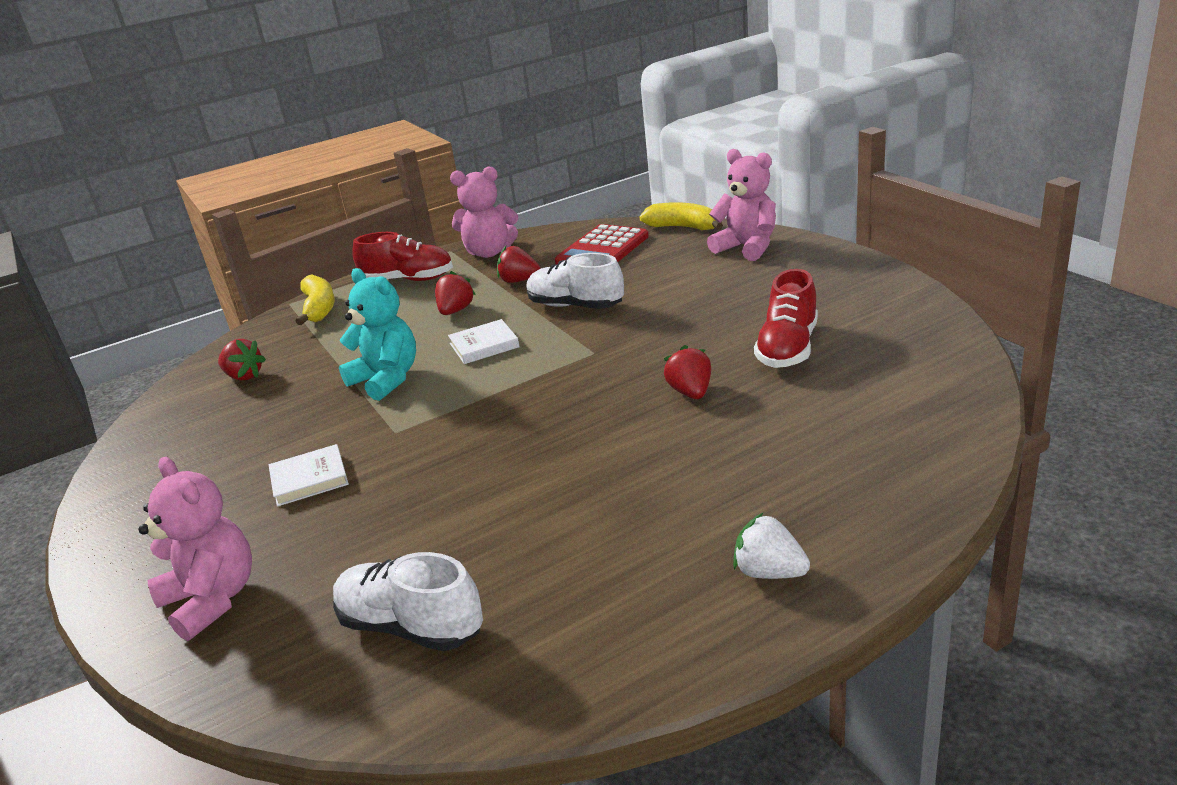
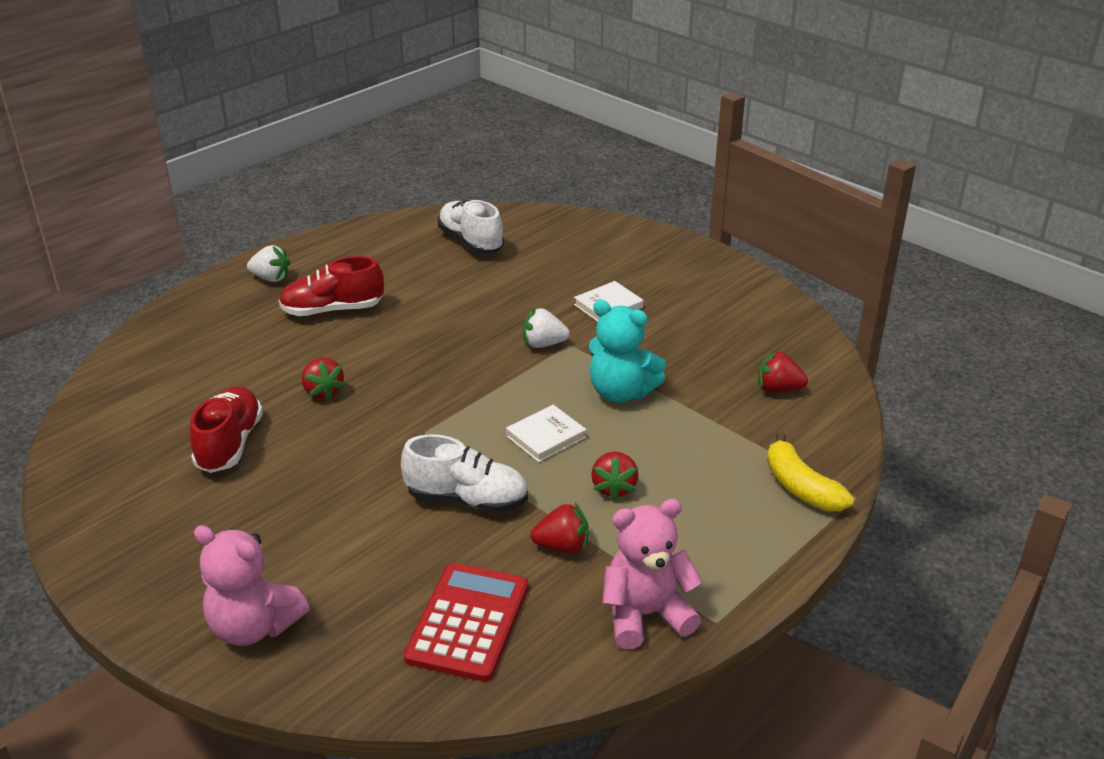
camera: 160 degrees right, 5 degrees up
pink teddy bear [138,457,252,641] -> none
white shoe [333,552,483,651] -> white shoe turned 135 degrees counterclockwise [438,200,504,254]
red shoe [352,232,453,281] -> red shoe moved to [279,256,384,316]
yellow banana [640,202,723,230] -> none
none -> white strawberry [523,308,570,348]

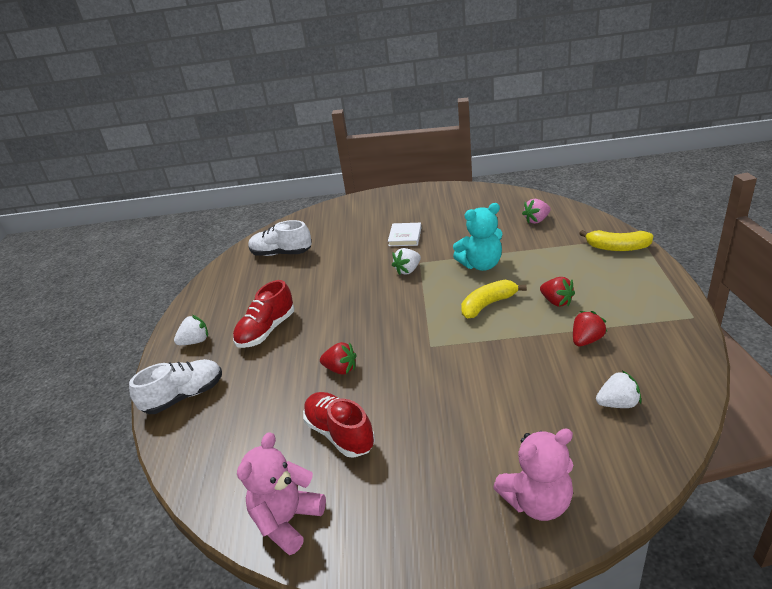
camera: 40 degrees left, 0 degrees up
white shoe [401,434,528,513] -> white shoe moved to [129,359,222,414]
red calculator [404,563,528,682] -> white strawberry [596,370,641,408]
white book [506,405,587,462] -> yellow banana [461,280,527,319]
pink teddy bear [602,499,703,649] -> pink teddy bear moved to [237,432,326,555]
red strawberry [758,351,808,393] -> pink strawberry [522,199,551,224]

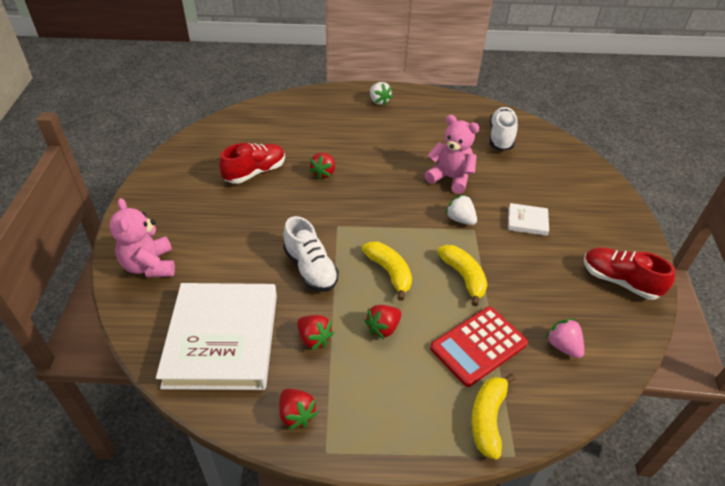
camera: 85 degrees right, 10 degrees up
white shoe [129,359,222,414] -> white shoe moved to [283,216,339,292]
red shoe [233,280,294,348] -> red shoe moved to [584,247,675,300]
pink teddy bear [237,432,326,555] -> pink teddy bear moved to [425,115,480,194]
turquoise teddy bear [453,203,503,271] -> yellow banana [437,245,487,306]
white strawberry [596,370,641,408] -> white book [156,283,277,390]
none -> red strawberry [279,389,318,430]
none -> red calculator [430,307,528,387]

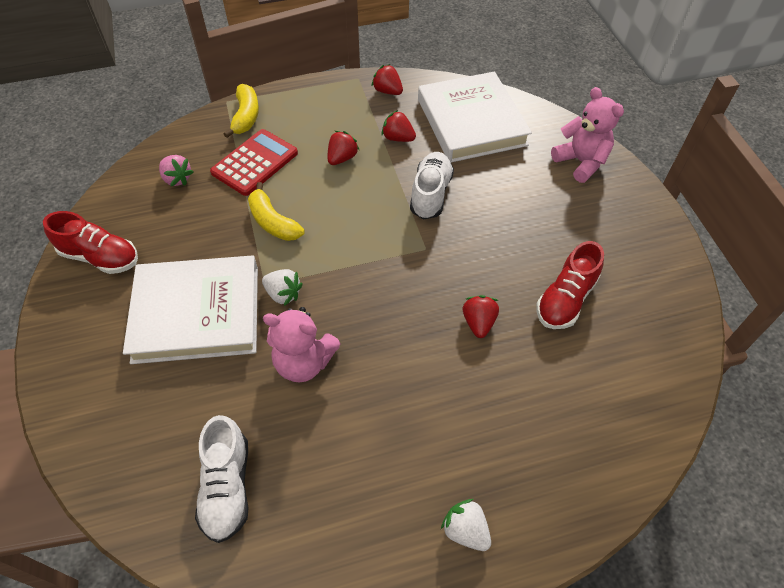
camera: 165 degrees right, 10 degrees up
white shoe [283,216,339,292] -> white shoe turned 60 degrees clockwise [410,152,454,219]
yellow banana [362,242,412,301] -> none
white book [508,203,549,236] -> white book [123,256,258,364], size x2.42

